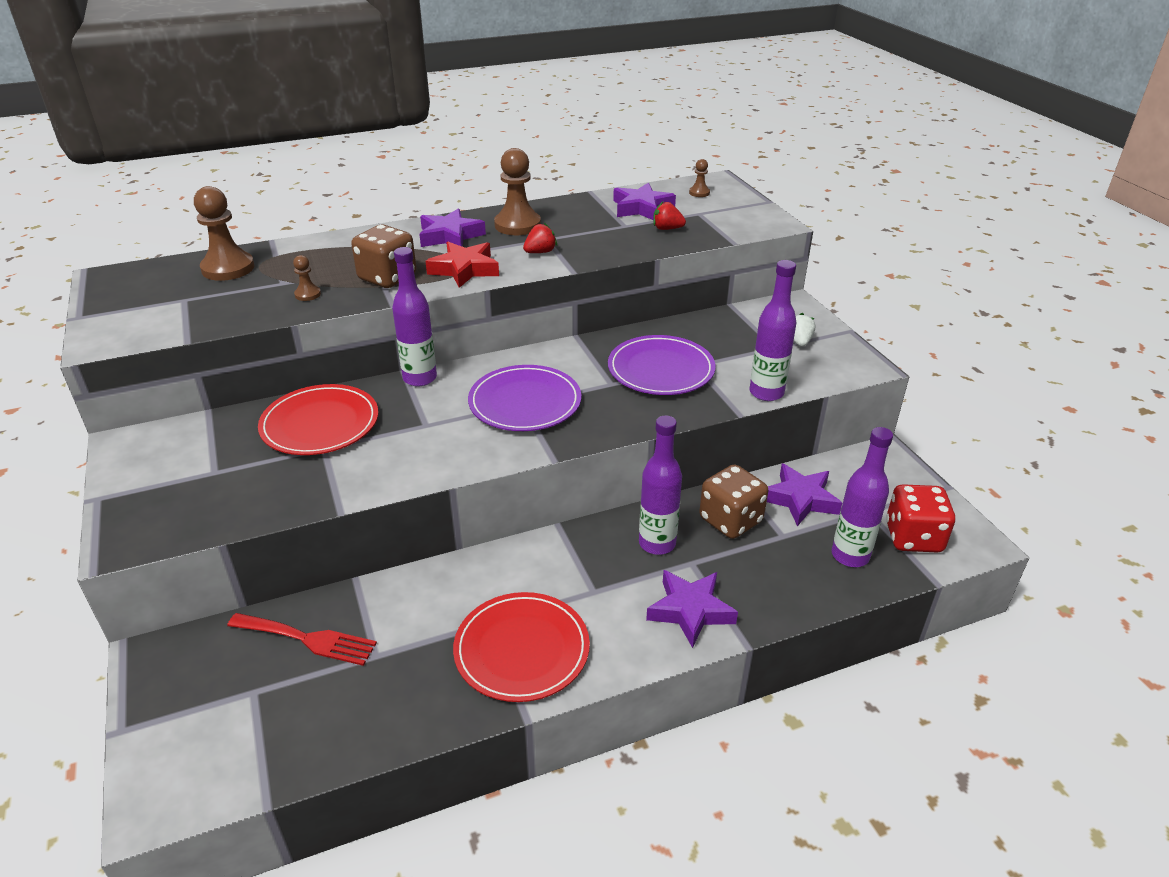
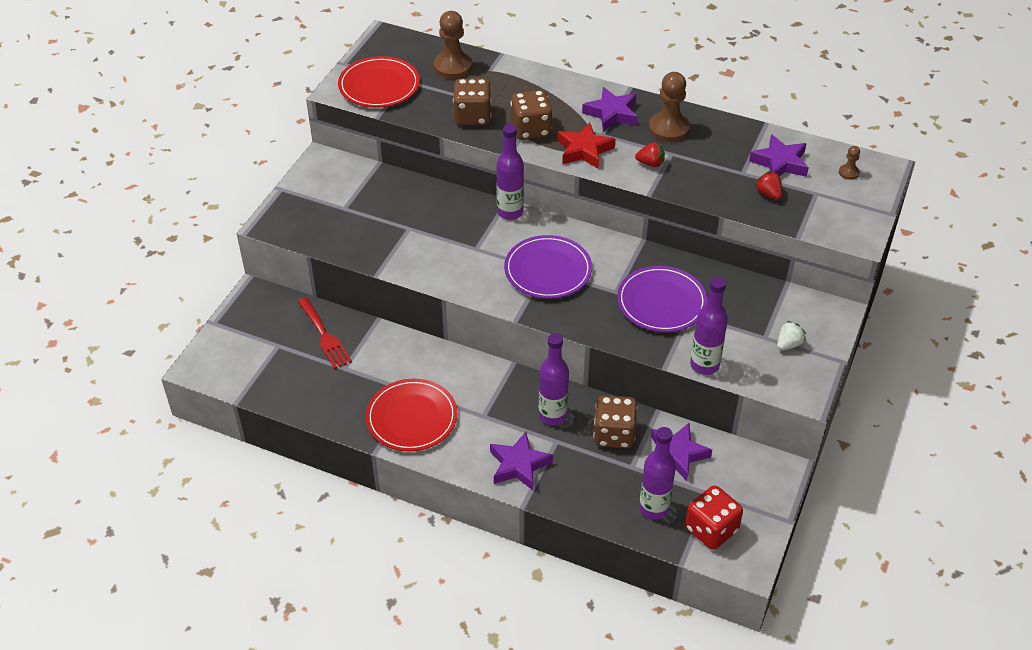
camera: 45 degrees right, 10 degrees up
red plate [258,384,378,455] -> red plate moved to [338,56,420,108]
brown pawn [293,255,321,301] -> brown dice [453,79,492,125]

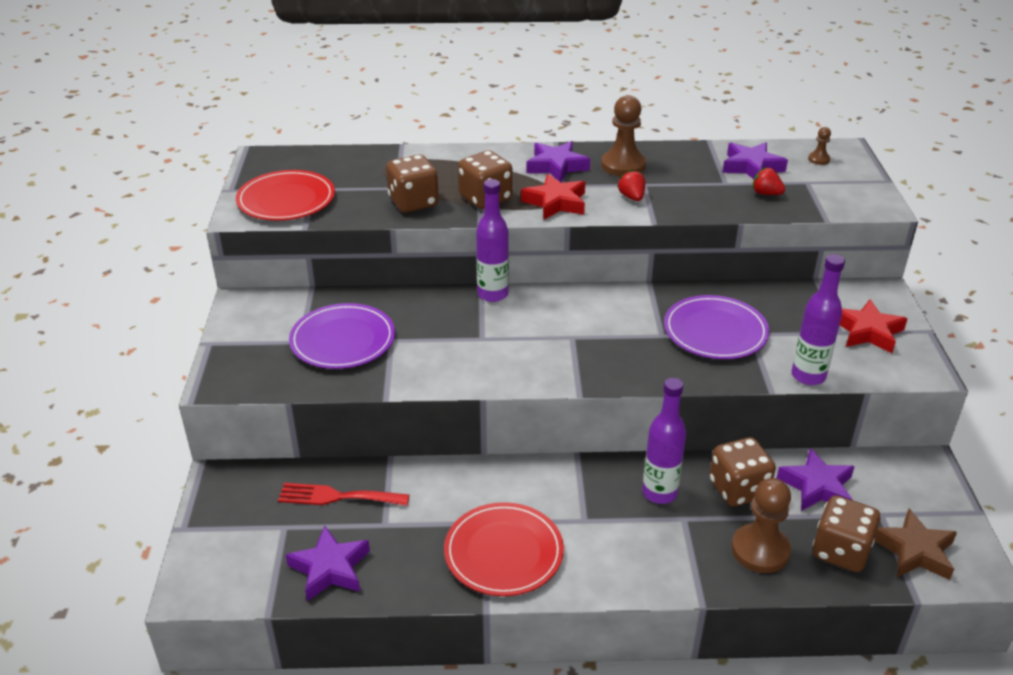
camera: 25 degrees left, 10 degrees down
red fork [298,297,352,369] -> red fork turned 150 degrees clockwise [278,483,409,506]
brown pawn [434,11,472,79] -> brown pawn moved to [732,478,791,573]
purple star [490,432,553,490] -> purple star moved to [286,525,370,601]
purple plate [504,235,592,299] -> purple plate moved to [289,303,395,369]
red strawberry [635,142,665,167] -> red strawberry turned 90 degrees counterclockwise [617,169,645,201]
purple bottle [639,427,676,520] -> brown dice [812,495,880,572]
red dice [685,485,743,550] -> brown star [875,509,957,580]
white strawberry [777,321,806,350] -> red star [840,299,907,353]

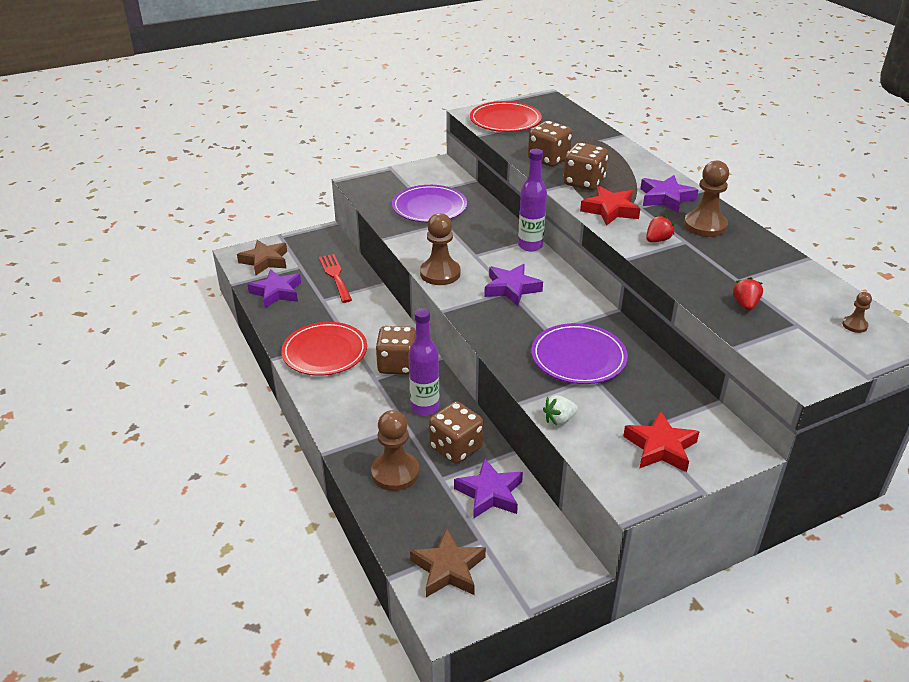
camera: 65 degrees right, 0 degrees up
purple star [722,142,788,179] -> purple star moved to [484,264,543,306]
purple bottle [791,254,845,385] -> white strawberry [543,395,578,425]
brown dice [812,495,880,572] -> brown dice moved to [375,326,416,375]
none -> brown star [237,240,287,275]
none -> brown pawn [420,213,461,285]

